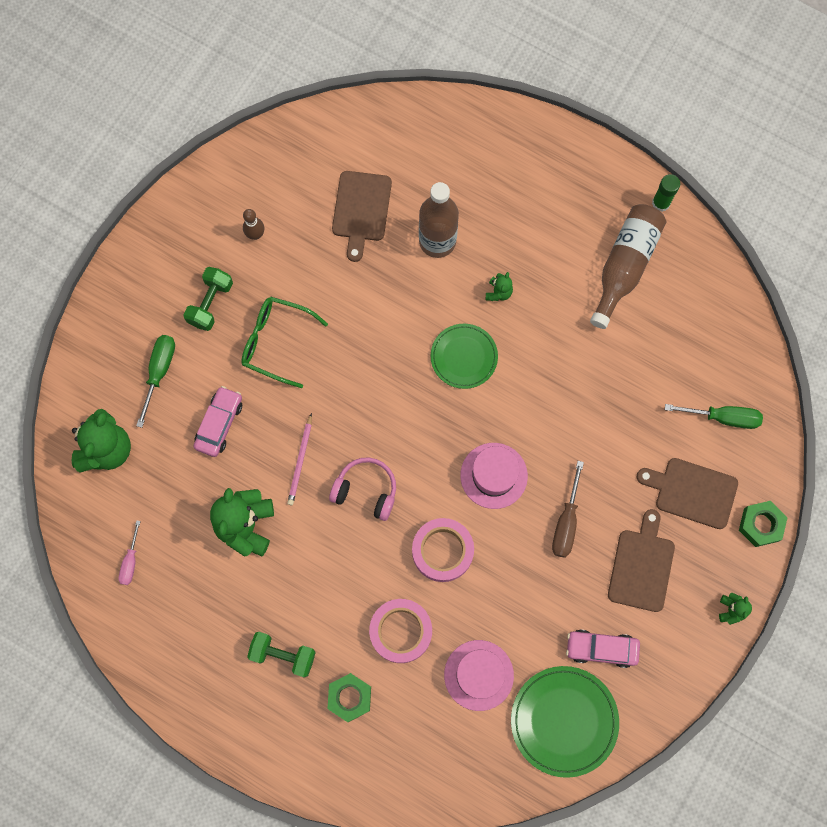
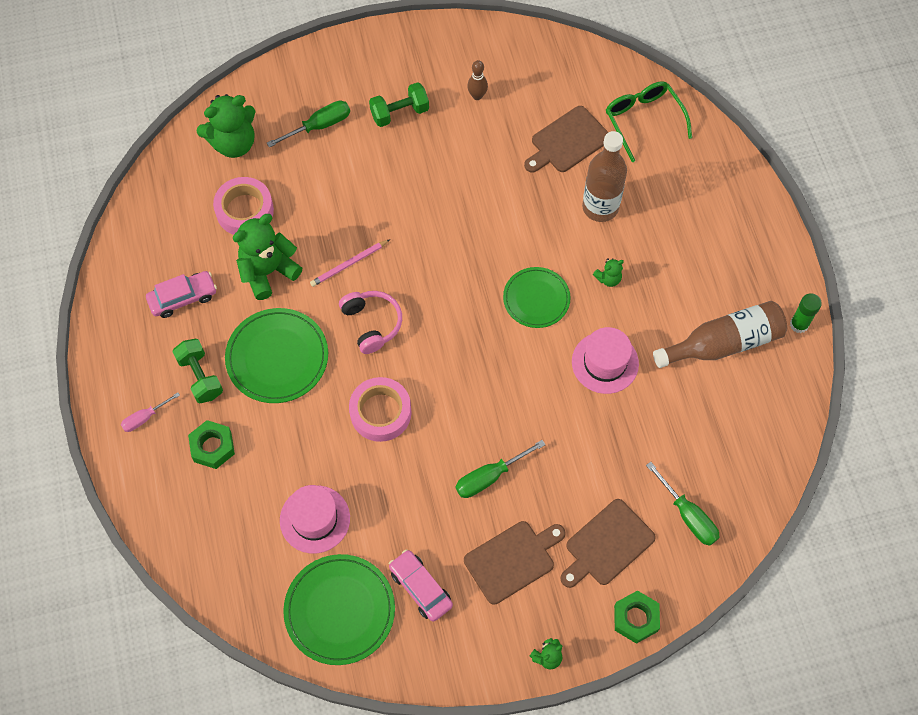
camera: 45 degrees right, 10 degrees down
pink screwdriver [118,520,141,585] -> pink screwdriver moved to [121,392,180,432]
pink car [194,386,242,457] -> pink car moved to [146,271,217,318]
green glasses [241,297,328,388] -> green glasses moved to [606,81,692,162]
pink tape [369,599,432,663] -> pink tape moved to [213,177,274,235]
pink hat [460,443,528,509] -> pink hat moved to [572,327,639,394]
brown screwdriver [552,461,584,558] -> green screwdriver [456,440,545,498]
brown cutting board [636,458,738,529] -> brown cutting board turned 105 degrees counterclockwise [560,499,656,588]
none -> green plate [225,308,328,403]

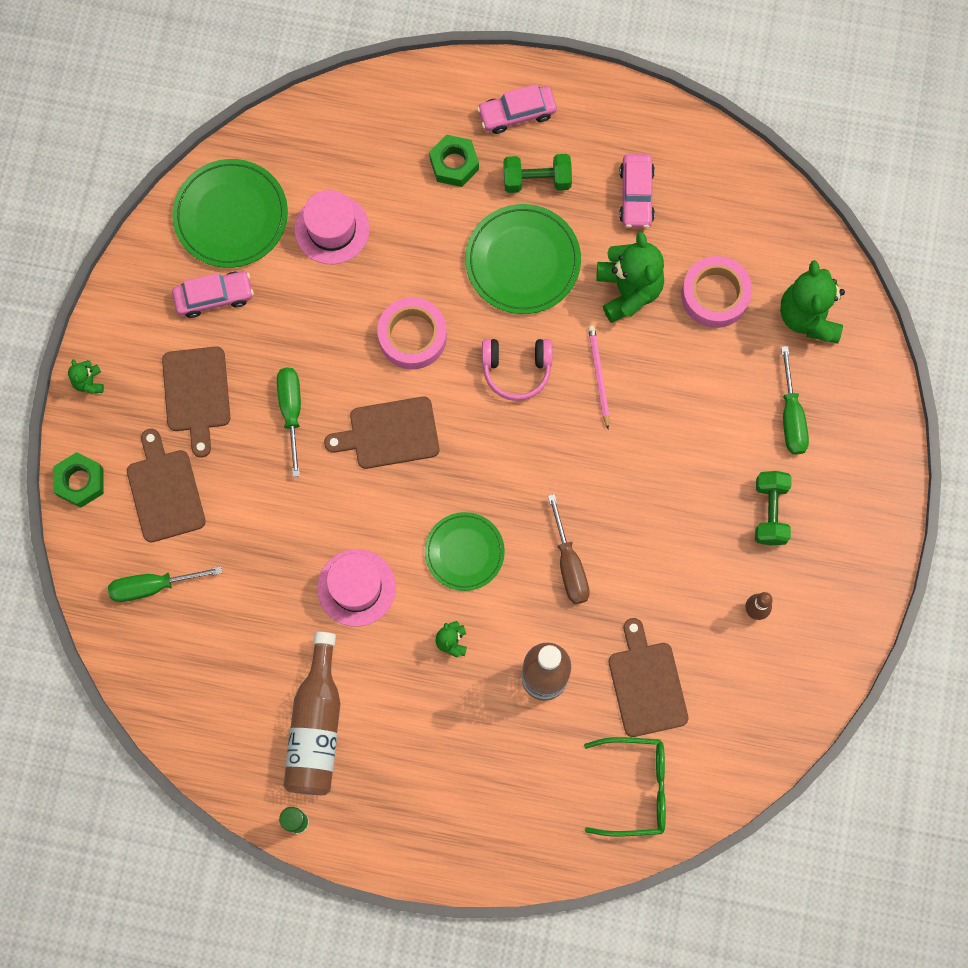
camera: 115 degrees right, 10 degrees up
pink screwdriver [121,392,180,432] -> pink car [477,84,557,134]
none -> brown cutting board [324,397,440,469]
none -> brown screwdriver [548,494,590,604]

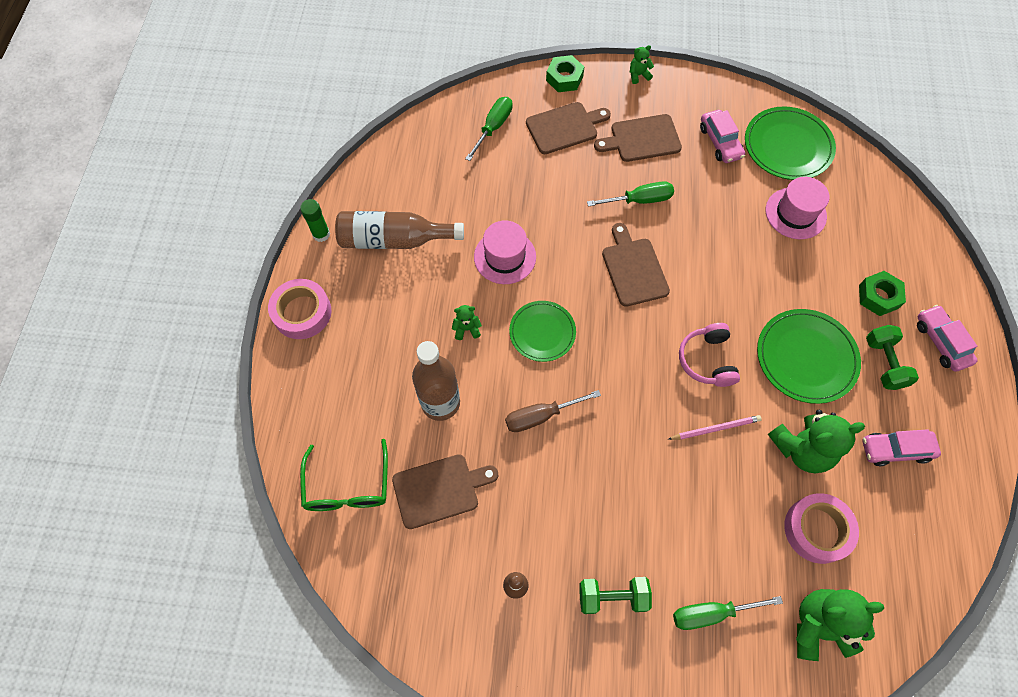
camera: 85 degrees right, 10 degrees down
green screwdriver [108,566,222,602] -> green screwdriver turned 45 degrees clockwise [465,97,512,161]
pink tape [377,297,447,369] -> pink tape moved to [268,279,331,339]

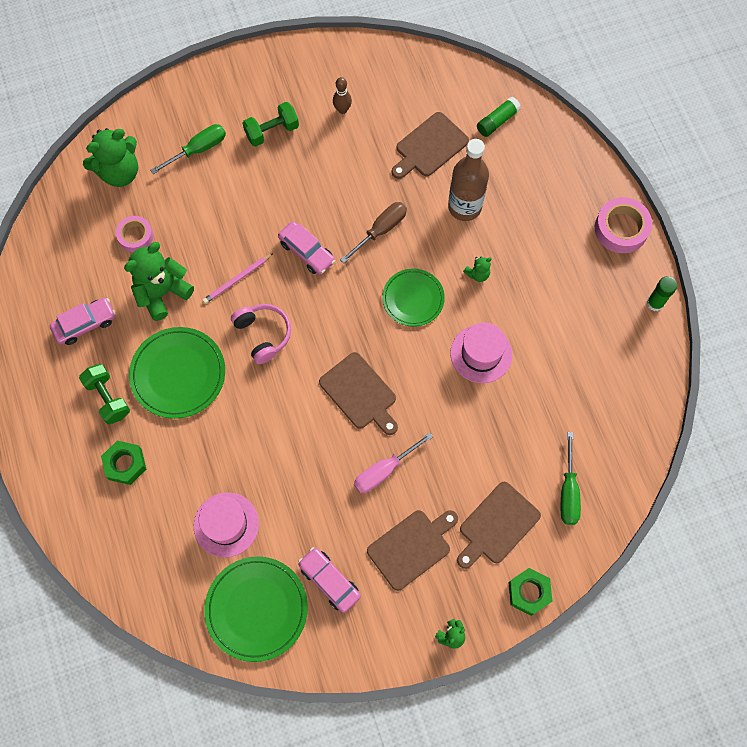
camera: 155 degrees right, 5 degrees up
green glasses [300,439,388,511] -> green glue stick [477,97,521,137]
brown bottle [335,211,464,249] -> none
green screwdriver [587,181,674,207] -> pink screwdriver [354,432,433,493]
pink tape [784,493,859,564] -> pink tape [116,216,153,252], size x0.66
pink car [917,305,978,372] -> pink car moved to [278,221,335,275]

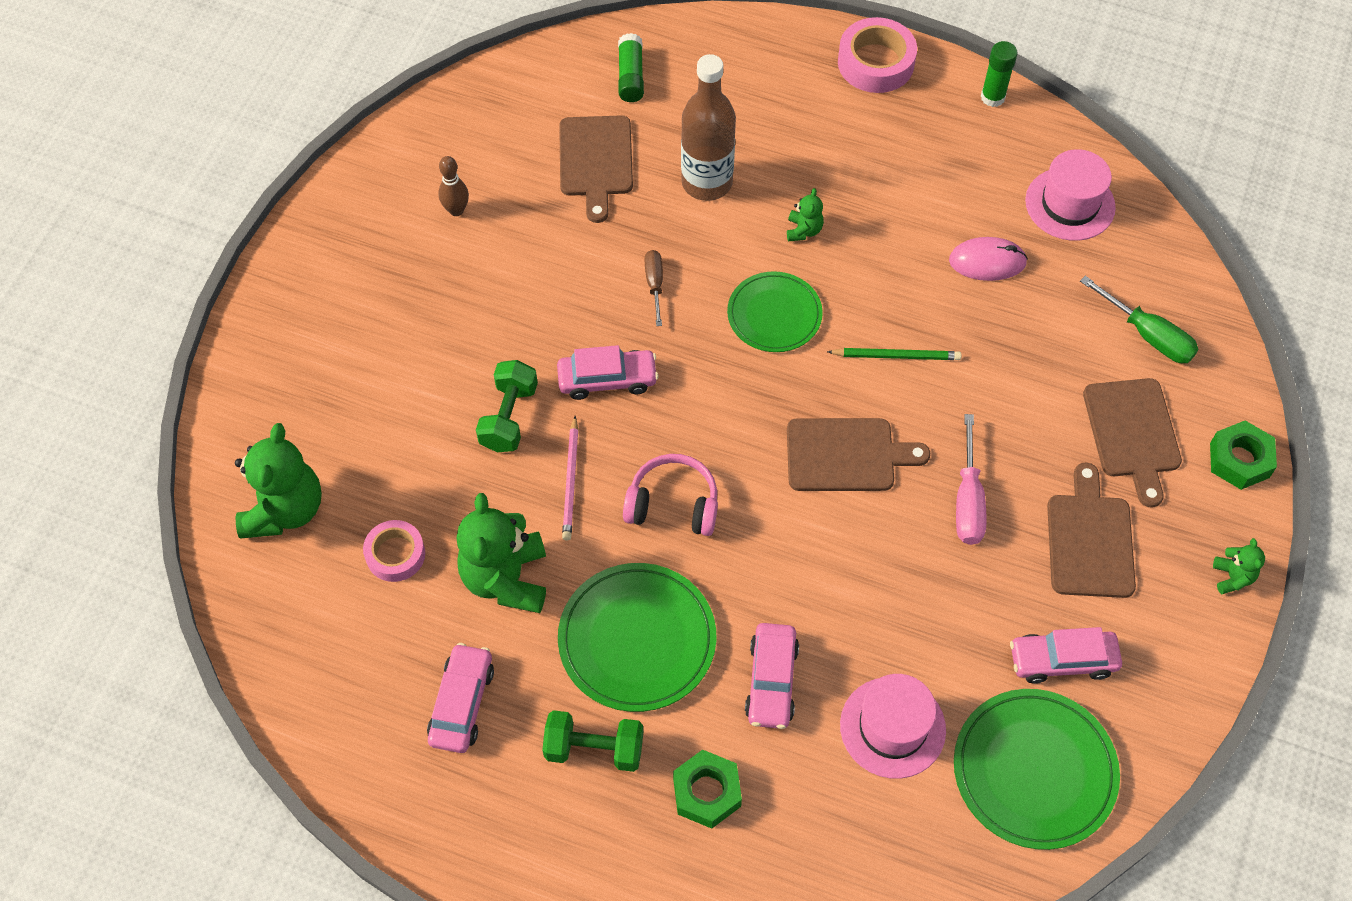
camera: 50 degrees left, 10 degrees down
green screwdriver [150,124,226,174] -> none
green dumbbell [243,102,299,147] -> green dumbbell moved to [476,360,538,452]
brown screwdriver [340,202,407,263] -> brown screwdriver [645,250,663,326], size x0.66
pink hat [450,323,512,383] -> pink hat moved to [1025,149,1116,241]
none -> pink car [745,623,799,729]
none -> green pencil [827,348,962,360]
none -> pink mouse [949,237,1028,281]

